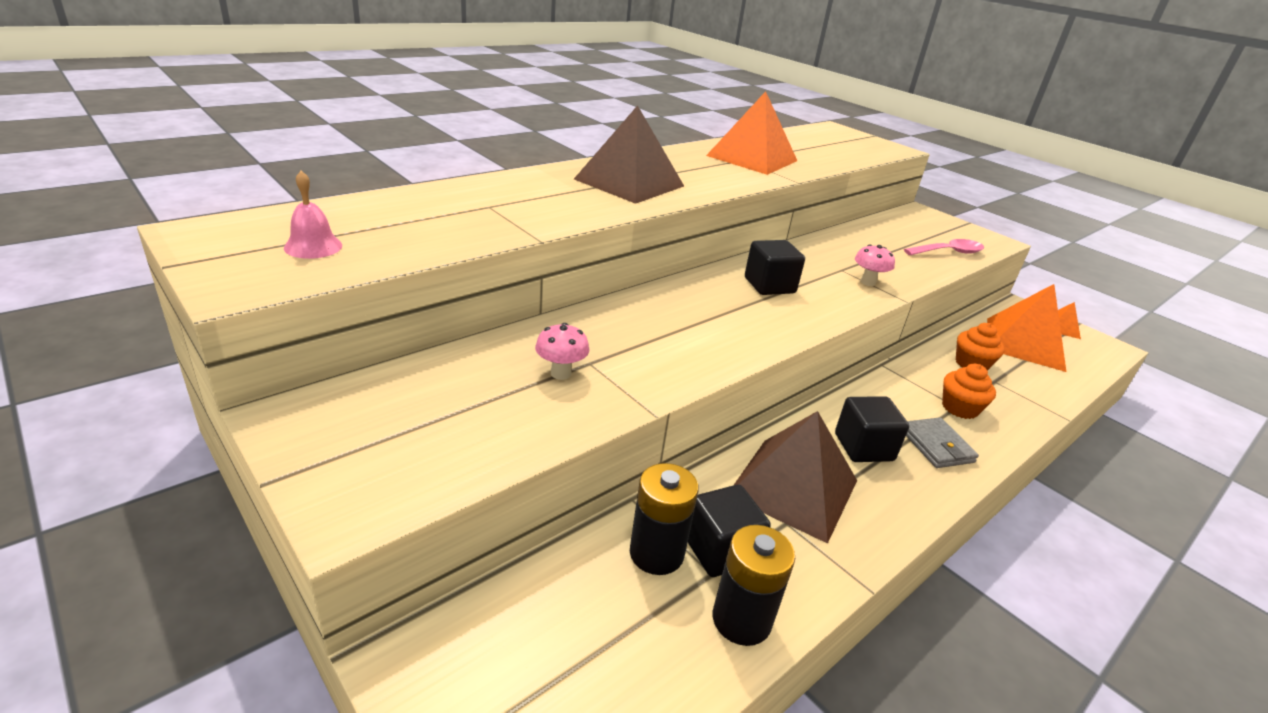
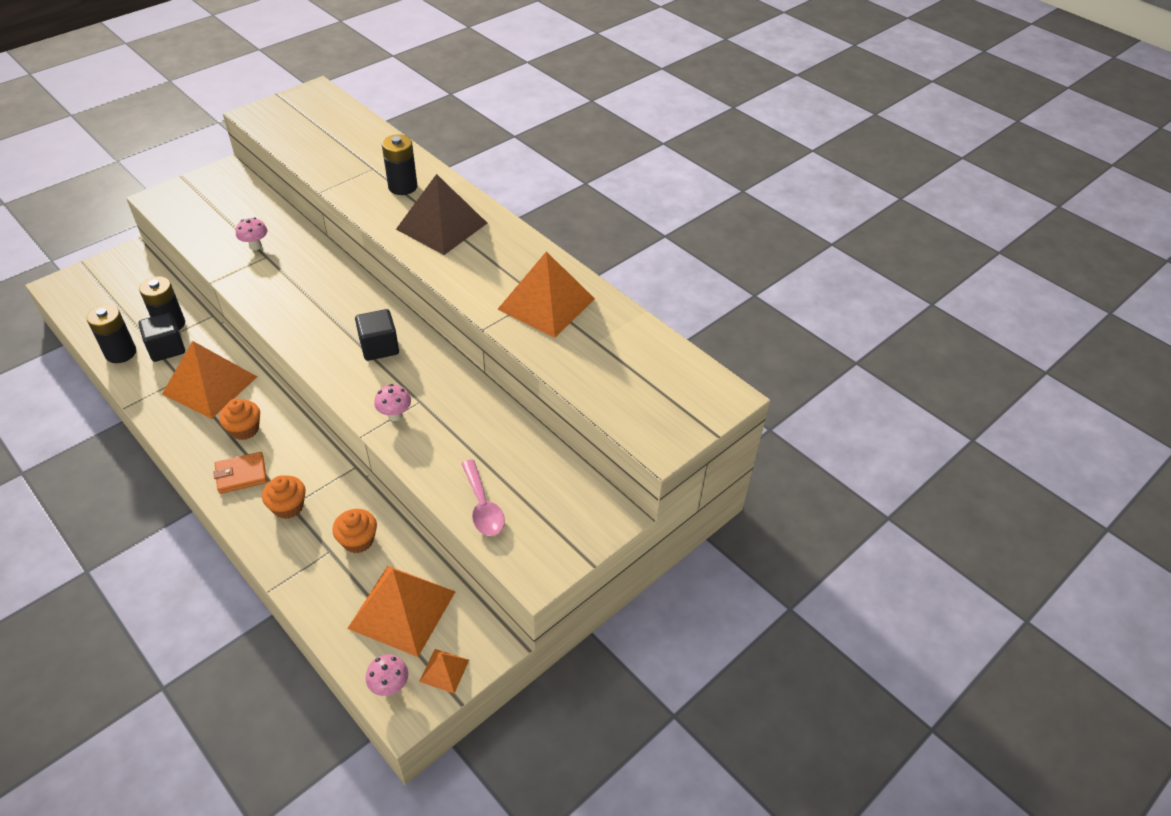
camera: 90 degrees right, 15 degrees up
pink bell [284,171,342,259] -> none
brown pyramid [734,411,857,544] -> orange pyramid [162,341,257,419]
black cube [835,396,909,462] -> orange cupcake [219,398,260,440]
grey wallet [906,417,979,468] -> orange wallet [213,452,267,494]
none -> pink mushroom [366,654,408,696]
none -> black battery [382,134,418,195]

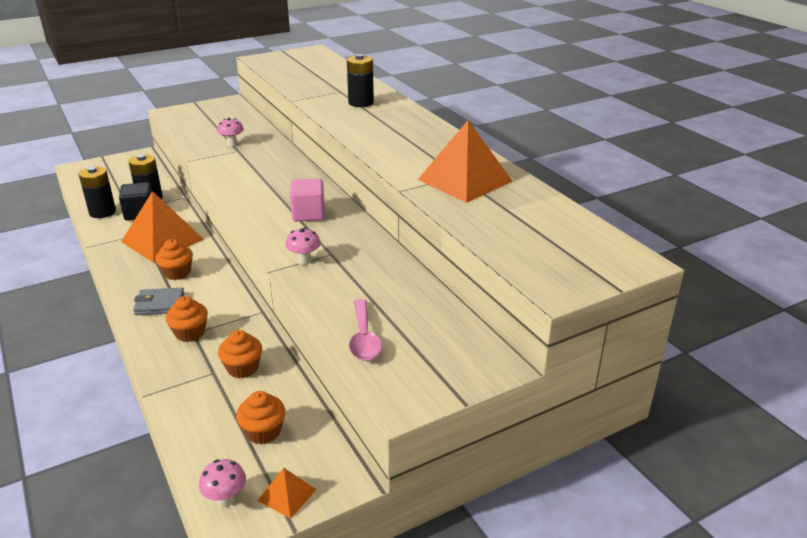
camera: 15 degrees right, 15 degrees down
orange wallet [213,452,267,494] -> grey wallet [133,288,184,315]
orange pyramid [347,566,456,657] -> orange cupcake [236,391,285,444]
black cube [355,309,399,361] -> pink cube [290,179,325,221]
brown pyramid [396,174,487,255] -> none

